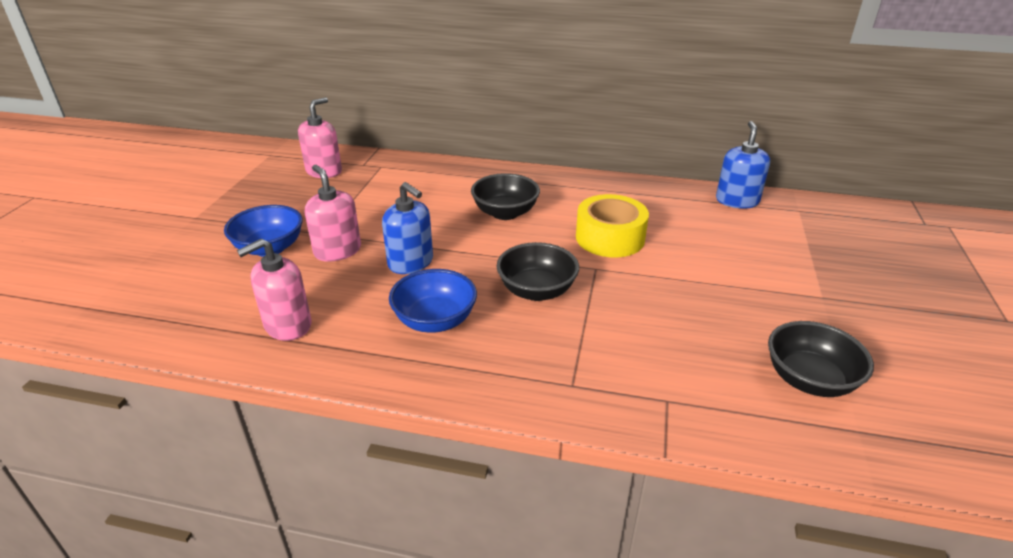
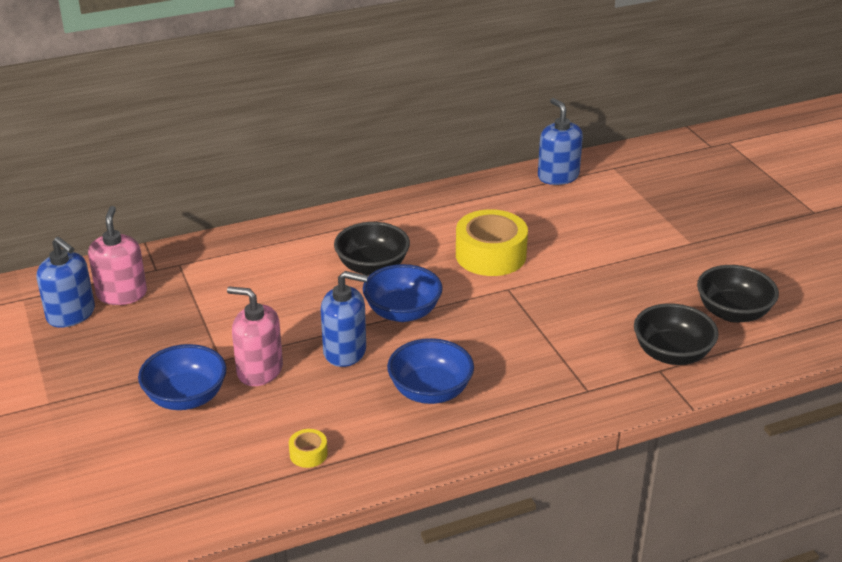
camera: 35 degrees left, 0 degrees up
pink soap dispenser [237,239,312,341] -> yellow tape [289,429,328,468]
black bowl [497,242,579,301] -> black bowl moved to [634,303,719,365]
none -> blue soap dispenser [37,237,95,328]
none -> blue bowl [363,264,443,322]

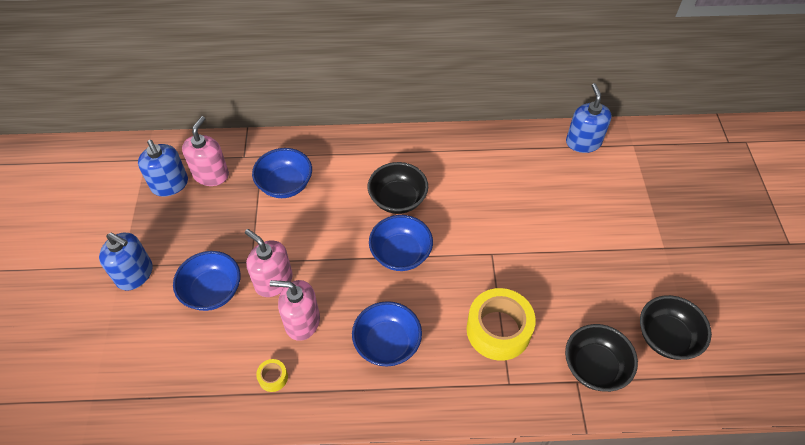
camera: 20 degrees right, 20 degrees up
blue soap dispenser [321,271,368,367] -> blue soap dispenser moved to [99,233,152,291]
yellow tape [456,209,528,276] -> yellow tape moved to [466,288,536,361]
none -> blue bowl [252,148,312,198]
none -> pink soap dispenser [270,280,320,341]

